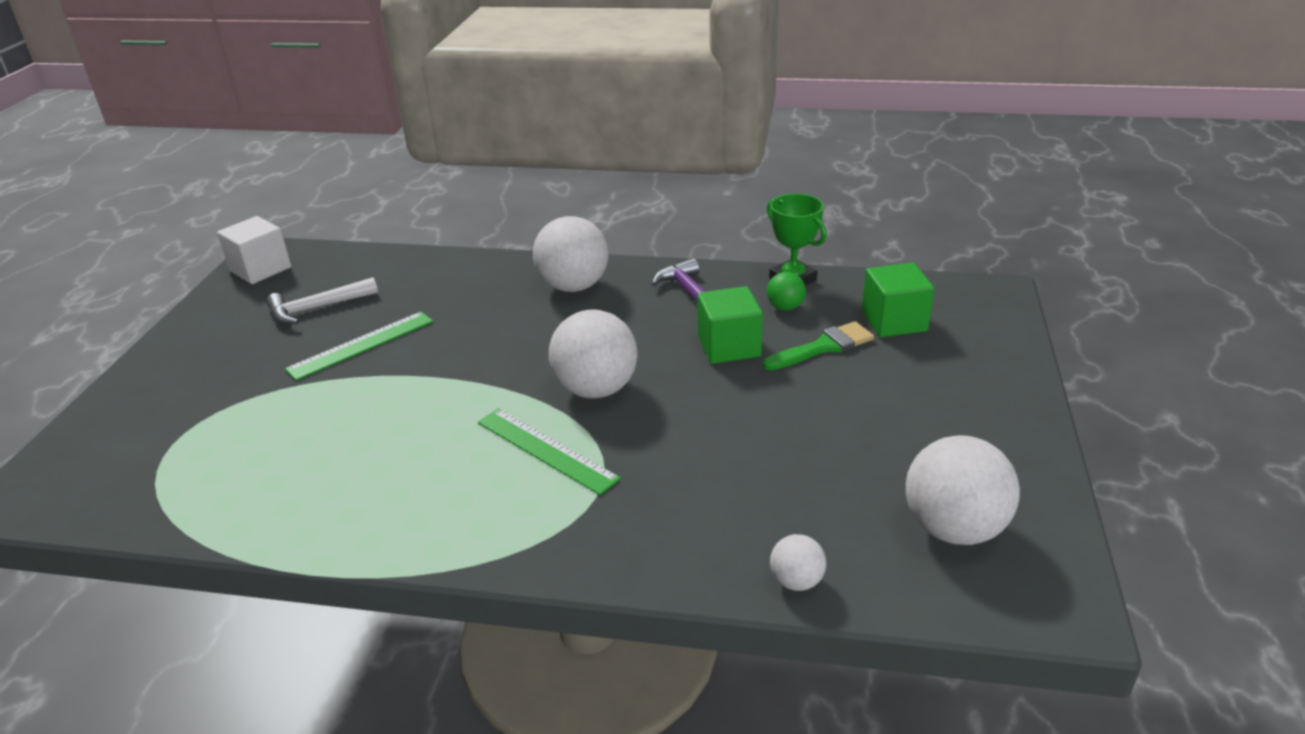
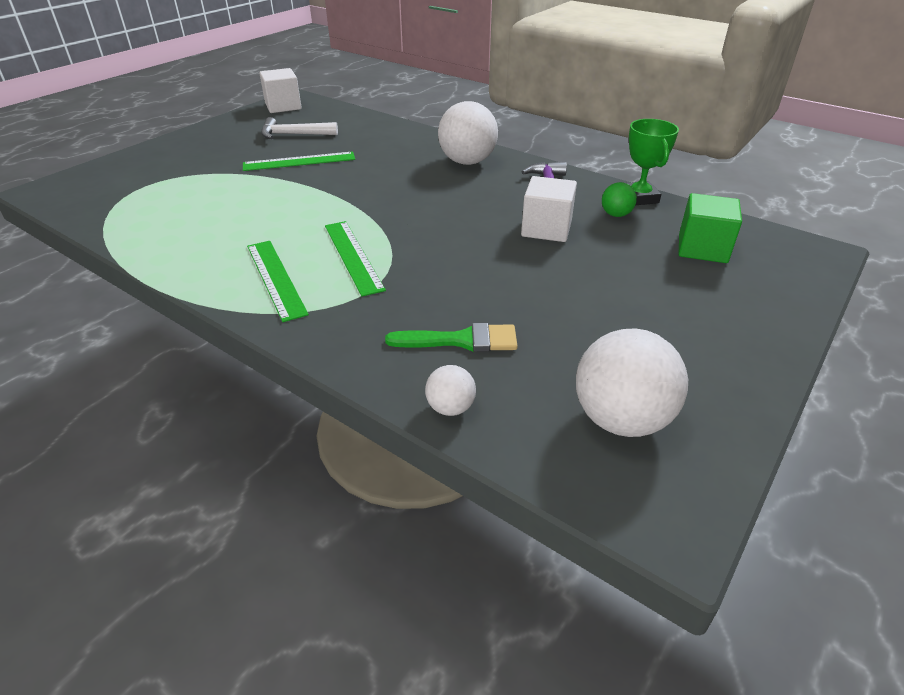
camera: 25 degrees right, 5 degrees up
white ball [549,309,638,398] -> none
green cube [697,286,763,364] -> white cube [521,176,577,242]
green brush [763,321,874,370] -> green brush moved to [385,323,518,352]
none -> green ruler [247,241,309,322]

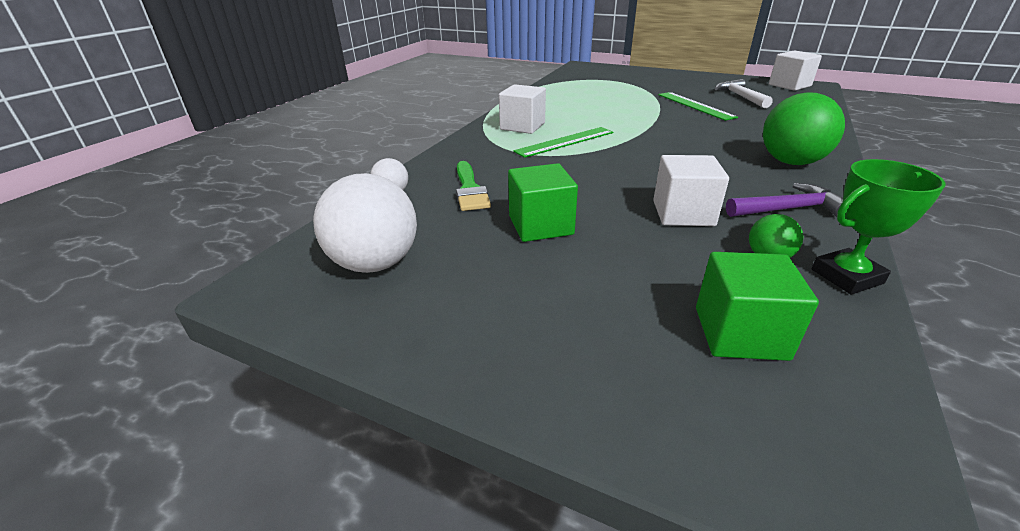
camera: 80 degrees right, 5 degrees down
green ruler [247,241,309,322] -> white cube [499,84,546,134]
white ball [438,101,498,165] -> green ball [763,92,845,165]
none -> green cube [508,163,578,242]

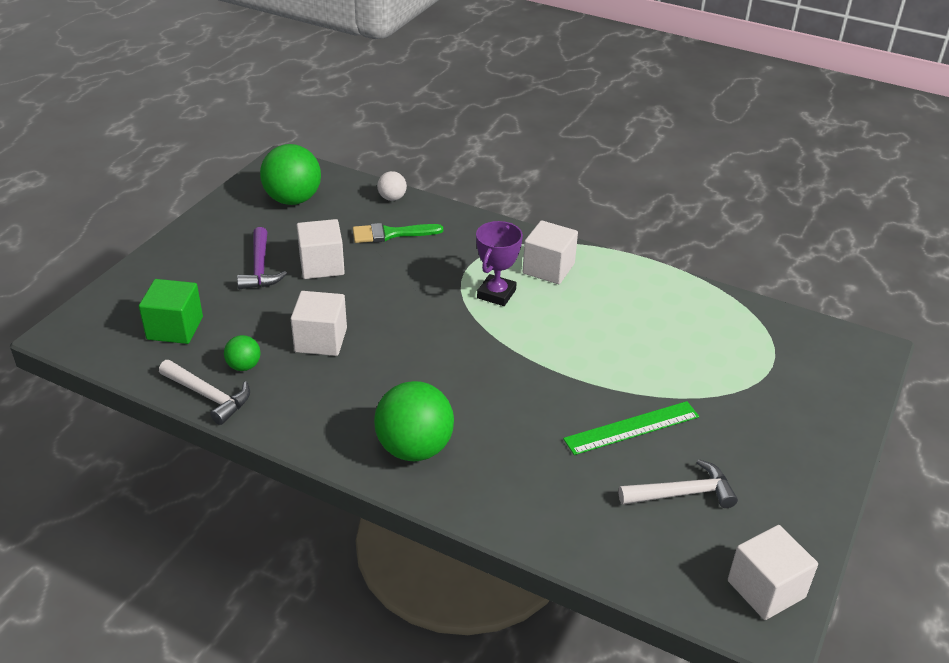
camera: 90 degrees right, 5 degrees up
white ball [313,173,417,273] -> green ball [260,144,321,205]
green cube [508,163,578,242] -> white cube [297,219,345,279]
green ruler [513,127,613,158] -> purple trophy [476,221,523,306]
purple hammer [726,183,843,217] -> purple hammer moved to [237,227,287,289]
green trophy [812,159,945,294] -> white hammer [159,360,250,425]

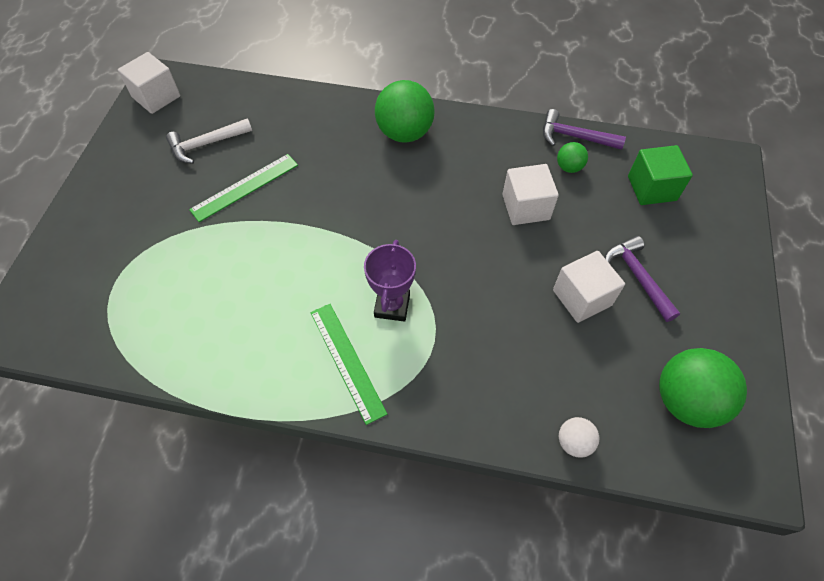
camera: 165 degrees right, 20 degrees up
white hammer [159,360,250,425] -> purple hammer [543,109,626,150]
green brush [353,223,443,243] -> none
white cube [523,220,578,284] -> green ruler [310,304,387,425]

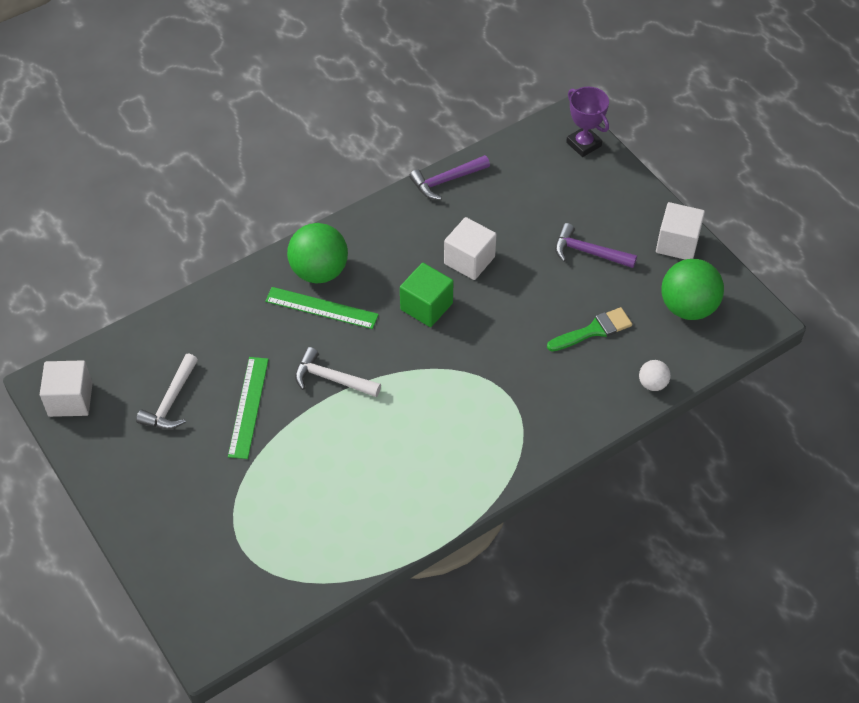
camera: 45 degrees left, 5 degrees down
green ruler [310,304,387,425] -> green ruler moved to [265,287,379,329]
purple trophy [364,240,416,322] -> purple trophy moved to [566,87,609,157]
white cube [553,251,625,323] -> white cube moved to [656,202,705,260]
green ball [557,142,588,173] -> none
green cube [628,145,693,205] -> green cube moved to [400,263,454,327]
none -> white hammer [295,347,381,397]
none -> green brush [547,307,632,351]

